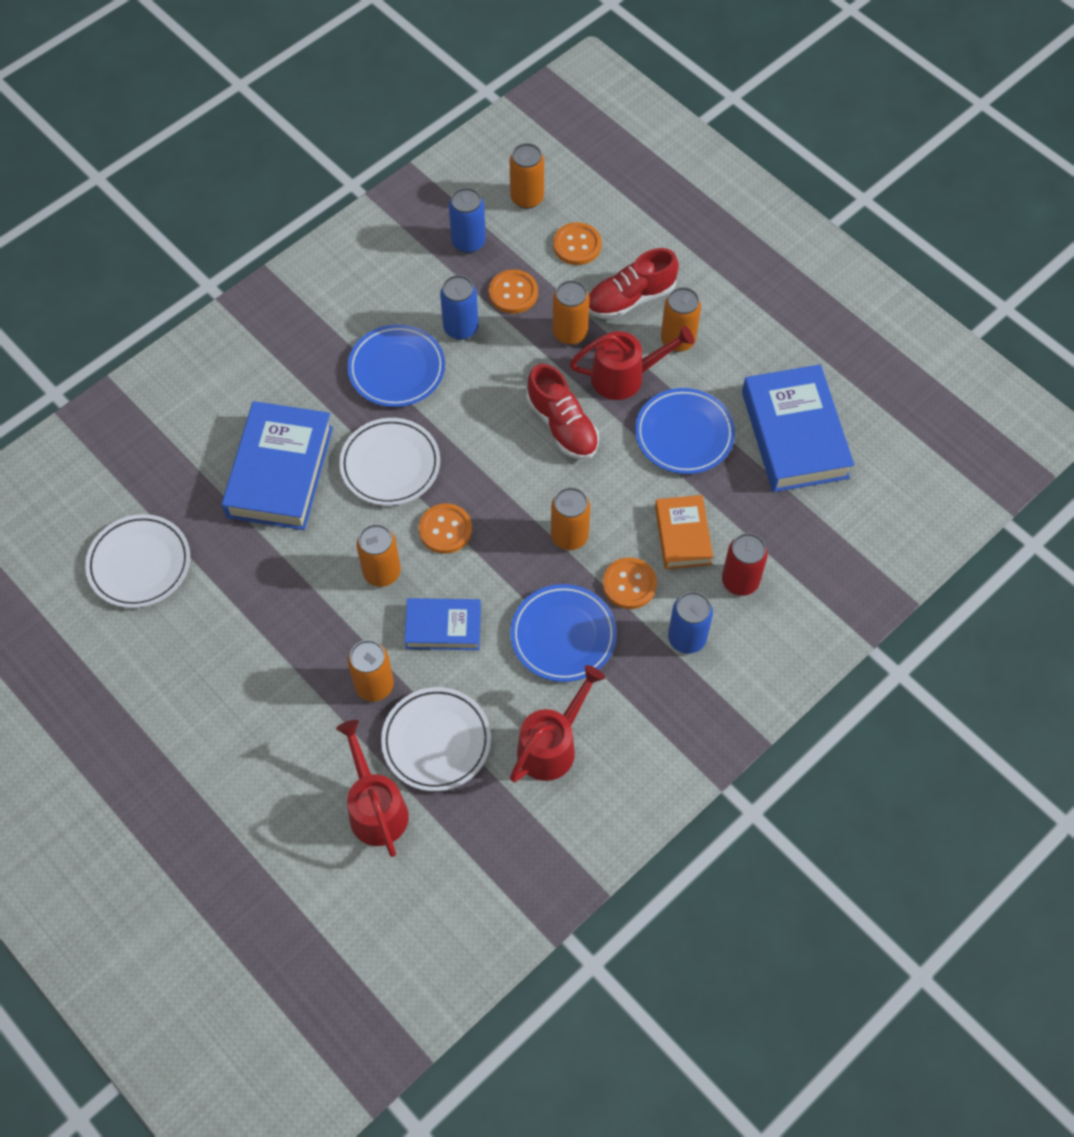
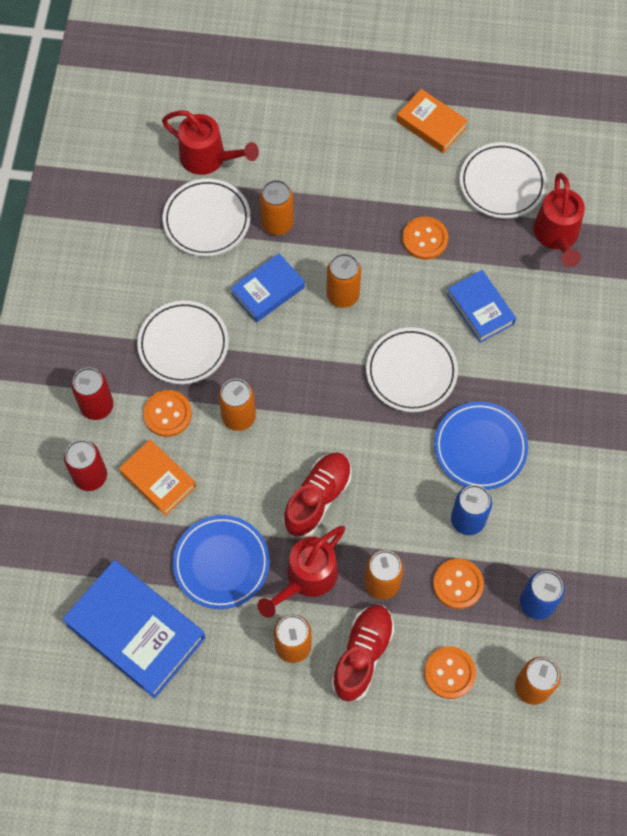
camera: 140 degrees right, 5 degrees up
blue book [222,401,333,530] -> blue book [447,270,516,343], size x0.58
orange button [419,504,472,554] -> orange button moved to [402,217,448,260]
blue plate [510,584,617,682] -> white plate [137,301,229,384]
red watering can [510,665,605,782] -> red watering can moved to [533,173,585,267]
red shoe [527,364,599,460] -> red shoe turned 105 degrees clockwise [283,452,352,538]
blue can [668,592,713,654] -> red can [71,367,114,420]
none -> orange book [397,89,468,153]

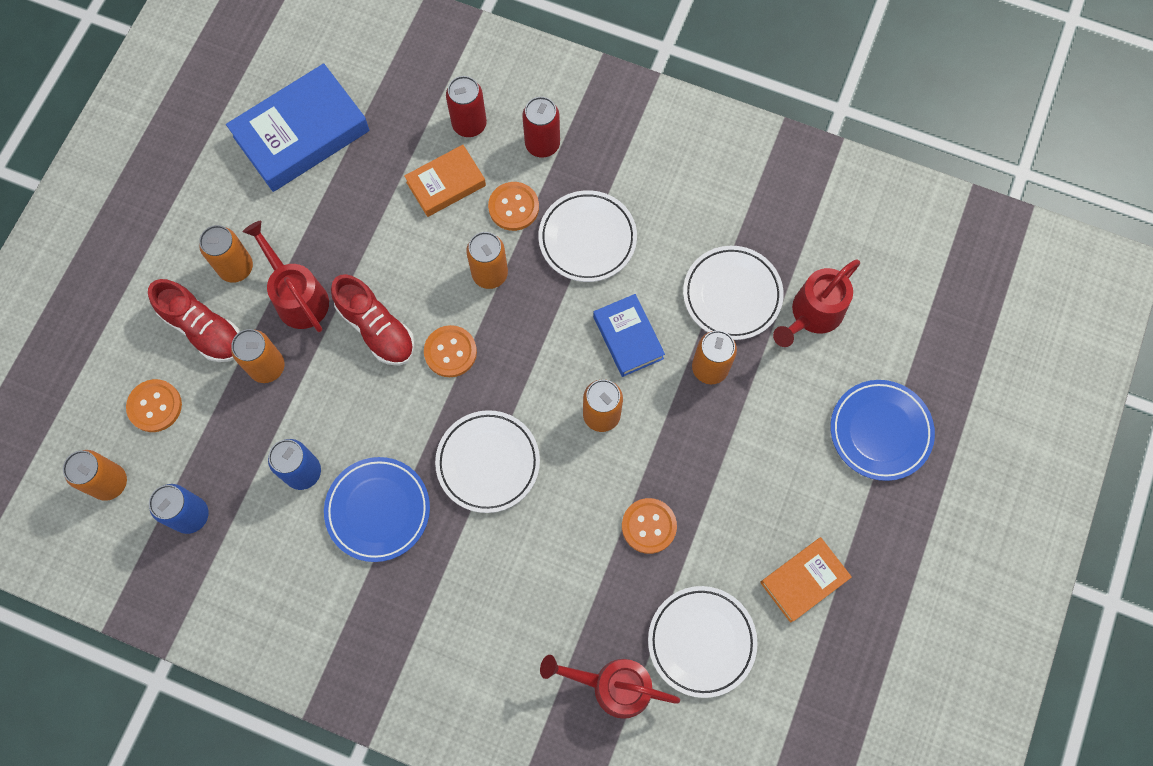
camera: 105 degrees right, 5 degrees up
blue plate [173,515,270,609] -> blue plate moved to [831,380,935,481]
orange button [433,559,484,609] -> orange button moved to [424,325,477,377]
blue book [447,270,516,343] -> none

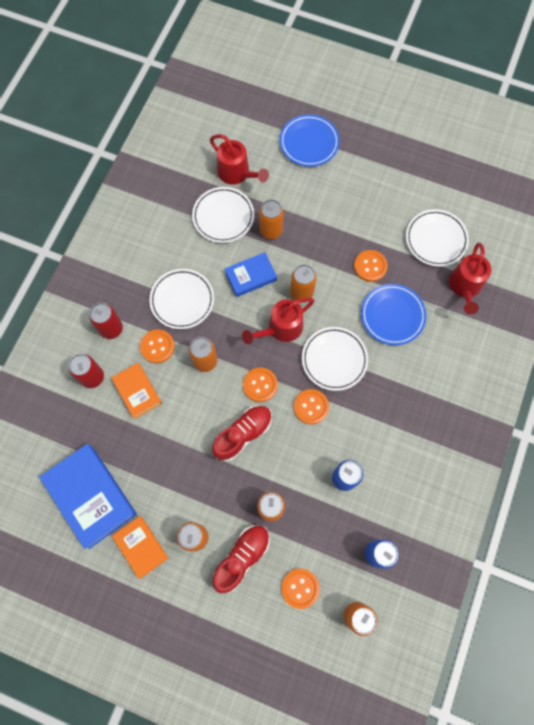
camera: 90 degrees left, 0 degrees up
red watering can [243,221,329,332] -> red watering can moved to [242,298,315,344]
blue plate [324,457,430,562] -> blue plate moved to [361,284,426,345]
orange book [760,537,852,623] -> orange book moved to [112,516,168,579]
none -> orange button [294,389,329,424]

